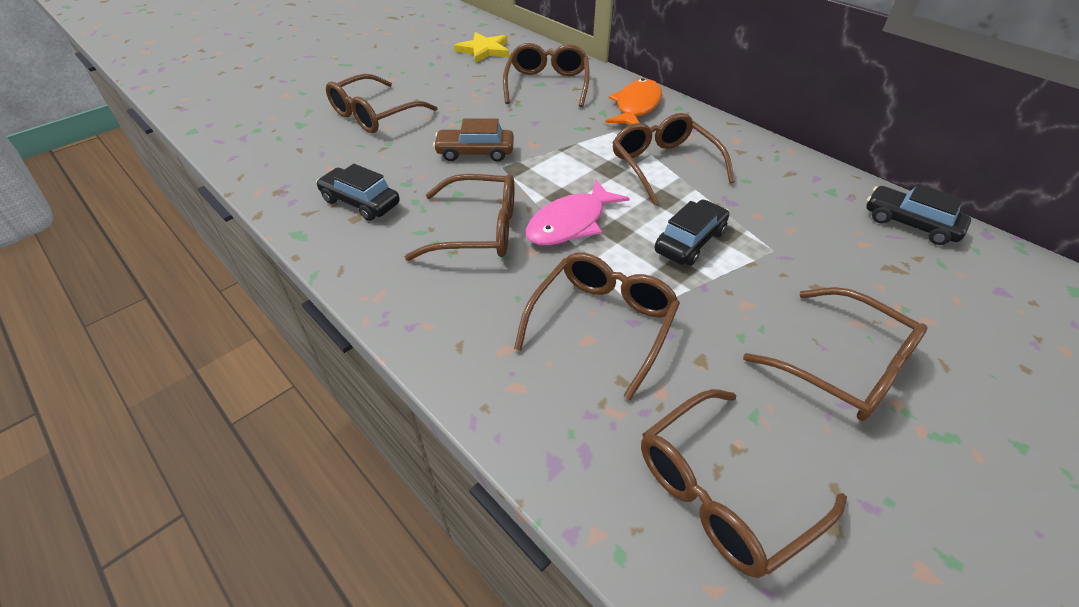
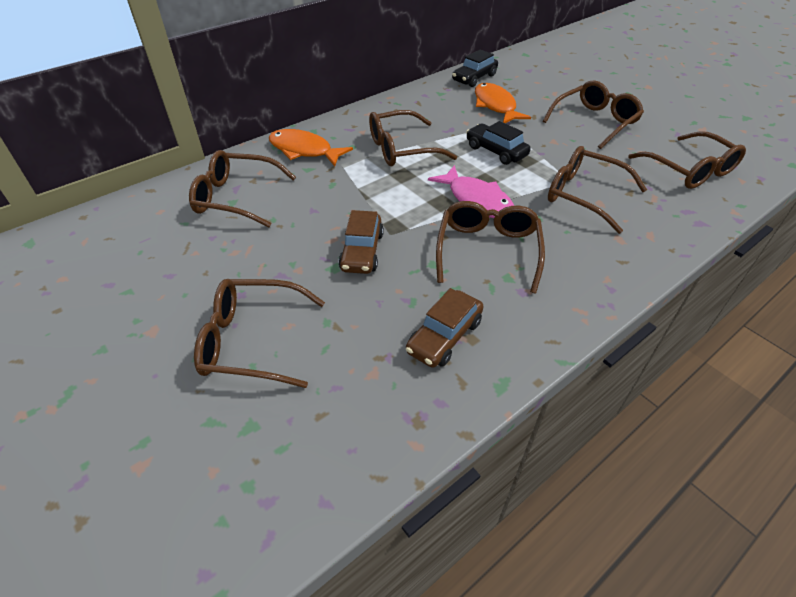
camera: 85 degrees left, 0 degrees up
black car [316,164,400,221] -> brown car [406,288,484,368]
brown glasses [326,74,438,133] -> brown glasses turned 135 degrees clockwise [194,279,325,388]
yellow star [454,32,509,63] -> none
none -> orange fish [475,83,531,123]

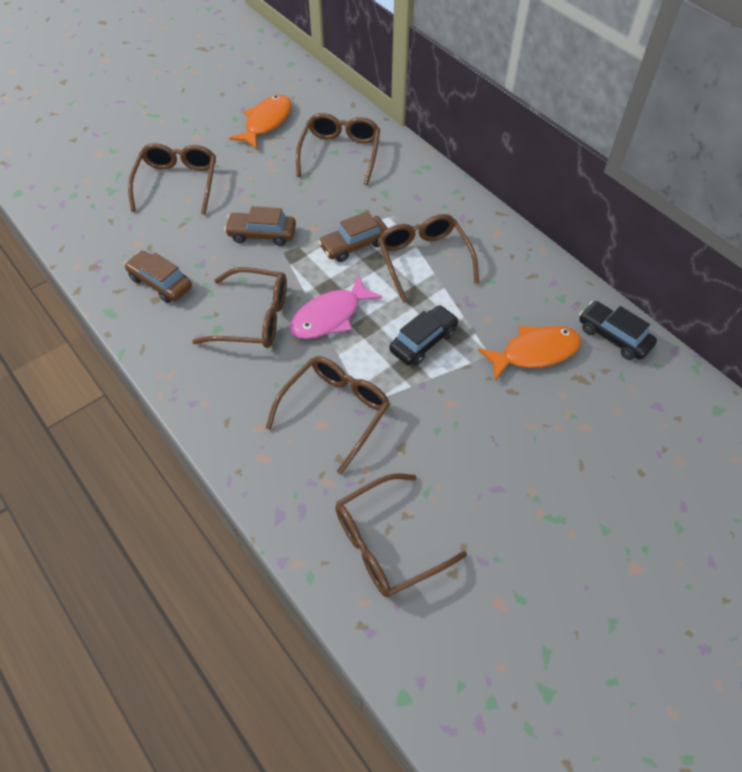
camera: 90 degrees right, 10 degrees up
orange fish [269,129,353,166] -> orange fish moved to [229,95,292,149]
brown glasses [543,80,644,149] -> none
none -> brown car [318,211,388,262]

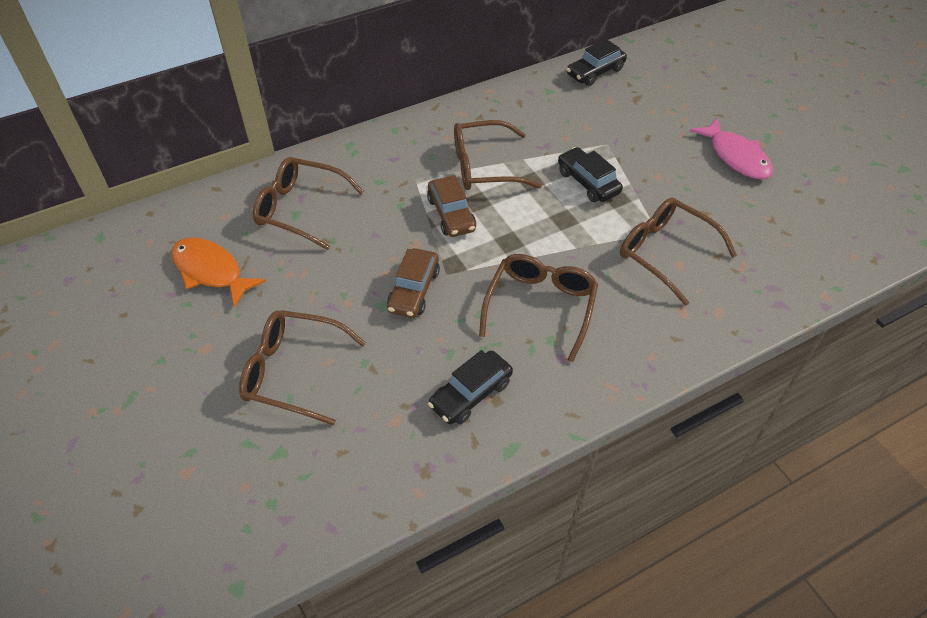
camera: 80 degrees left, 5 degrees down
brown car [124,251,192,303] -> black car [428,350,513,424]
pink fish [290,274,383,339] -> pink fish moved to [690,118,773,179]
brown glasses [335,473,467,598] -> none
orange fish [478,325,582,381] -> none

